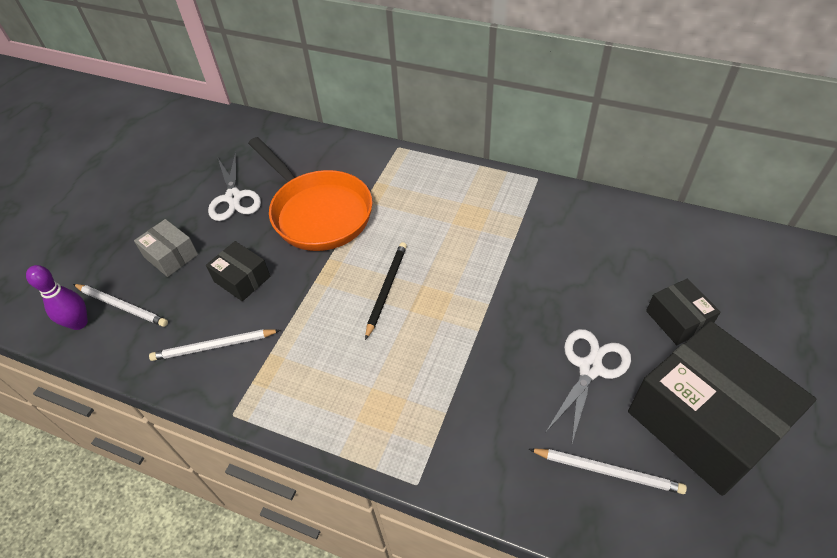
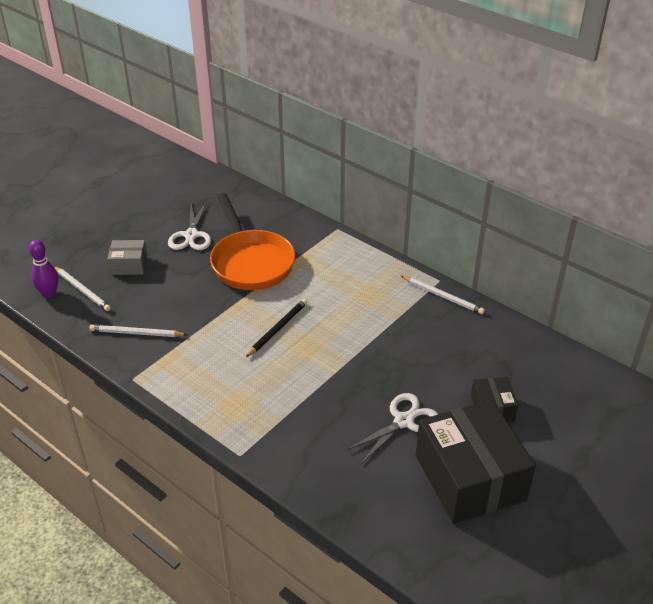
camera: 15 degrees right, 10 degrees down
grey box [134,219,198,277] -> grey box turned 60 degrees counterclockwise [107,240,147,275]
black box [206,241,270,301] -> none
white pencil [529,448,687,494] -> white pencil moved to [401,276,485,314]

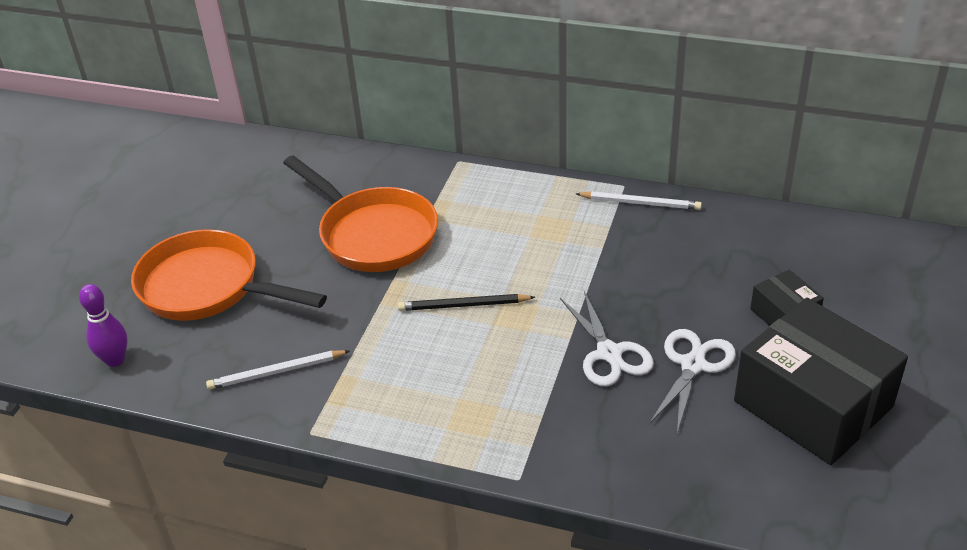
camera: 20 degrees left, 0 degrees up
white pencil [54,266,111,311] -> none
grey box [107,240,147,275] -> orange pan [131,229,327,321]
white scissors [168,201,211,250] -> white scissors moved to [560,291,654,386]
black pencil [246,299,307,357] -> black pencil turned 105 degrees counterclockwise [398,294,535,311]

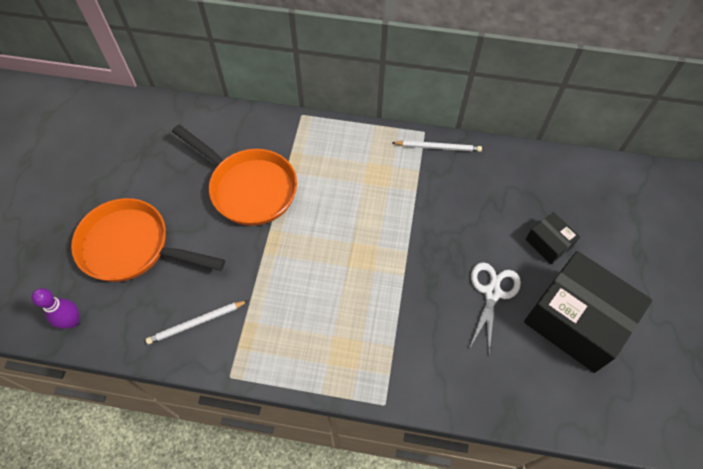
camera: 10 degrees left, 20 degrees up
black pencil [398,294,535,311] -> none
white scissors [560,291,654,386] -> none

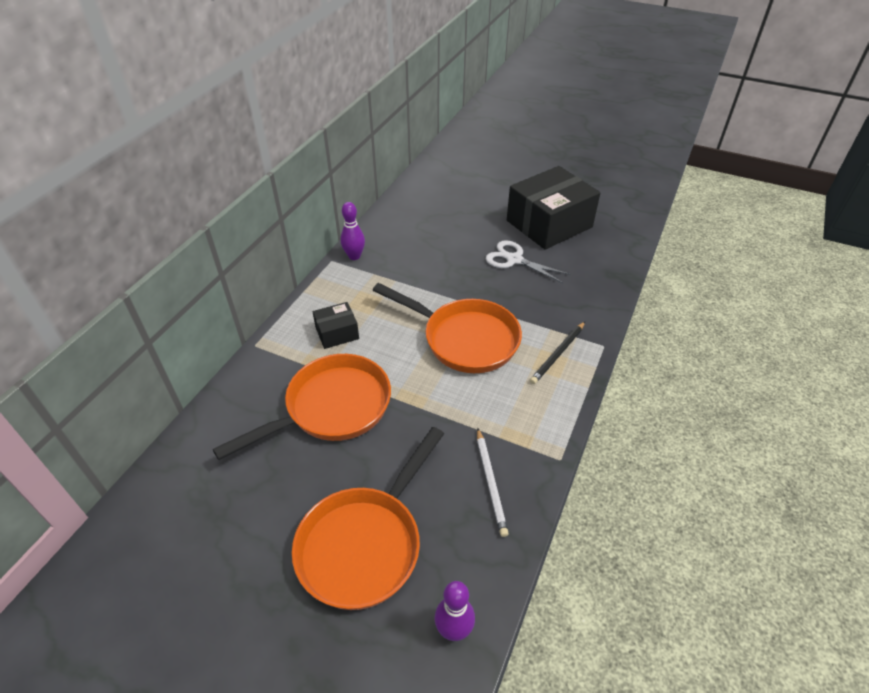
camera: 75 degrees left, 15 degrees down
white pencil [392,140,482,152] -> purple bowling pin [340,202,365,260]
black box [526,212,580,264] -> black box moved to [313,302,359,349]
none -> orange pan [373,283,522,373]
none -> black pencil [530,322,585,384]

